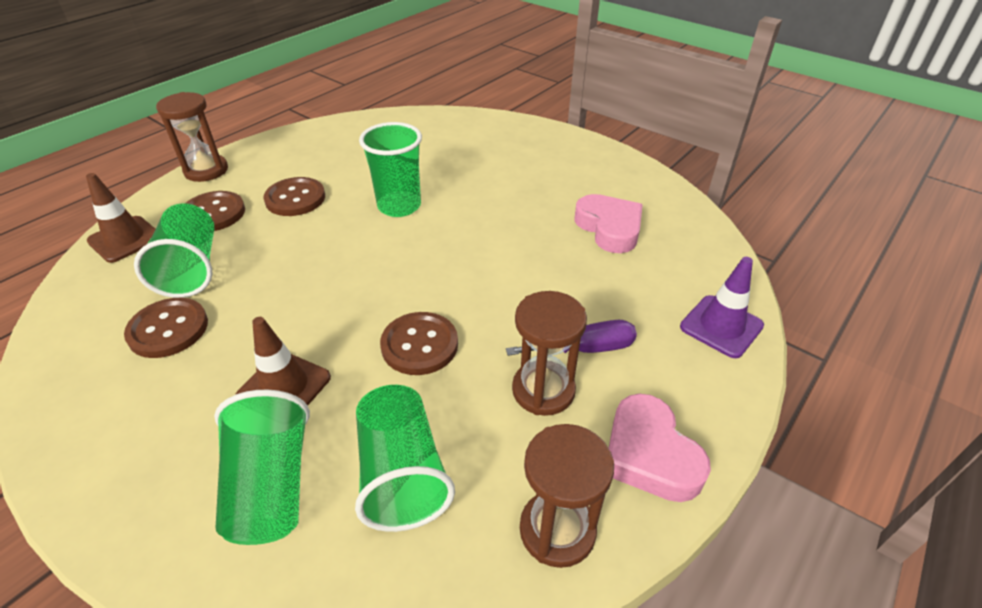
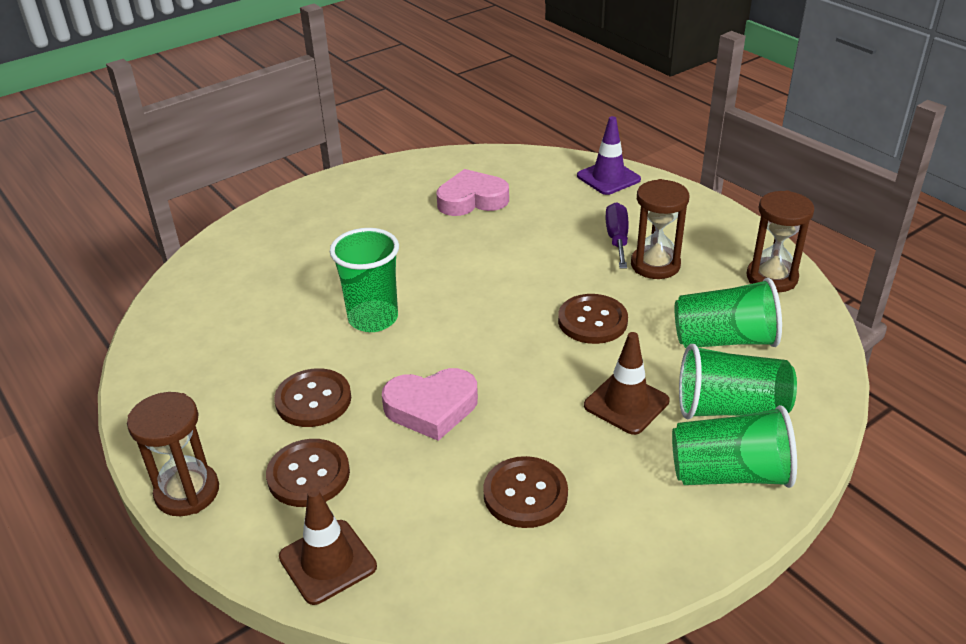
camera: 75 degrees left, 5 degrees down
green cup [134,203,214,298] -> green cup moved to [672,405,797,488]
pink heart [609,394,711,502] -> pink heart moved to [382,368,478,441]

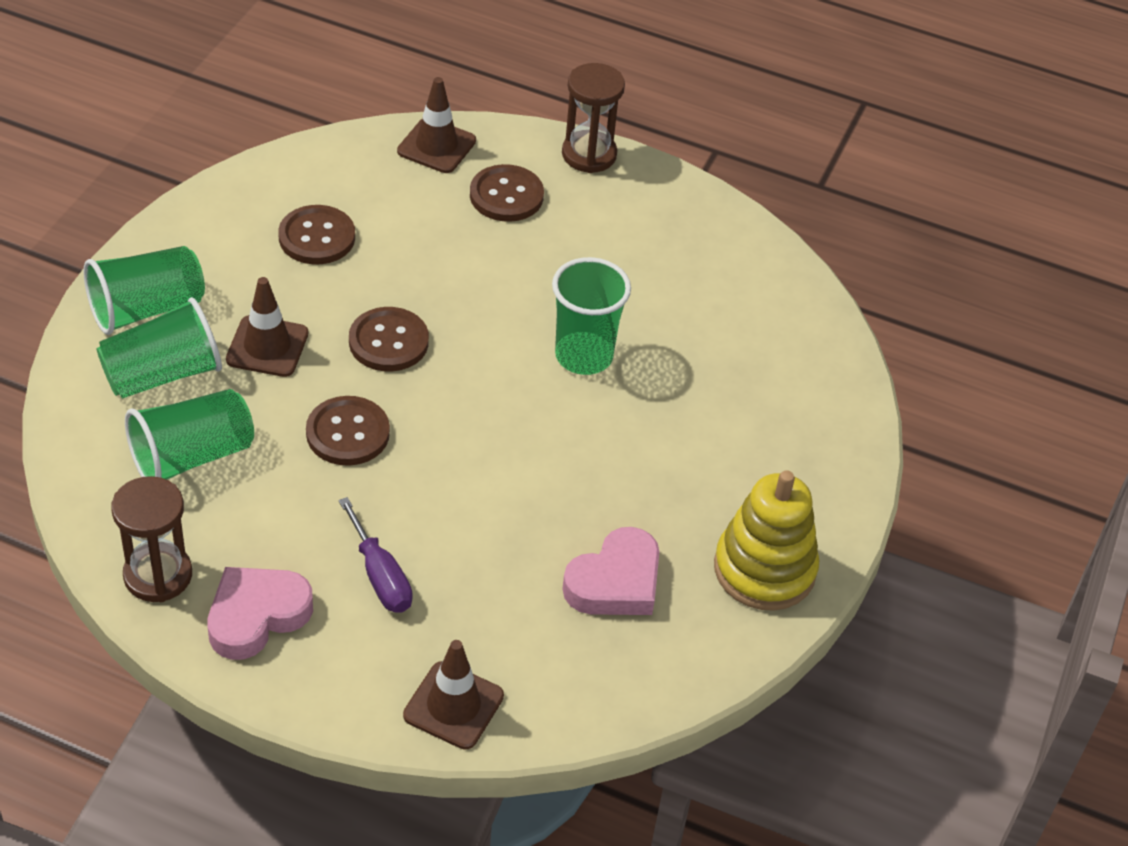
camera: 145 degrees right, 10 degrees up
brown button [274,368,351,427] -> brown button moved to [349,307,429,372]
pink heart [382,368,478,441] -> pink heart moved to [207,567,313,660]
purple traffic cone [577,116,641,195] -> brown traffic cone [403,640,504,750]
brown hourglass [631,179,689,279] -> none
none -> yellow stacking toy [714,470,819,611]

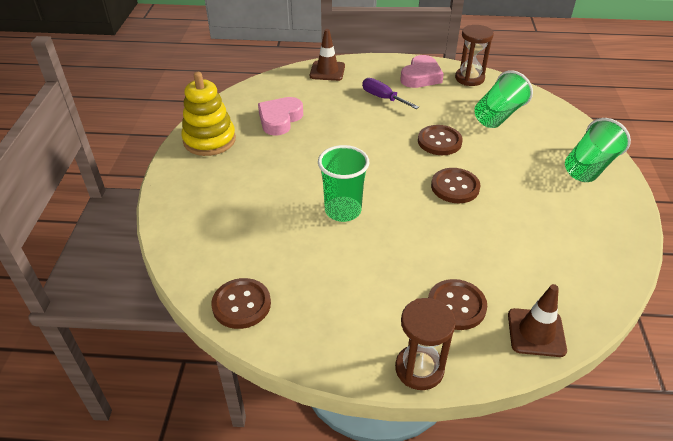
camera: 165 degrees right, 5 degrees down
green cup [96,297,222,399] -> none
brown traffic cone [226,277,308,377] -> none
brown button [278,205,355,265] -> brown button moved to [211,278,271,329]

